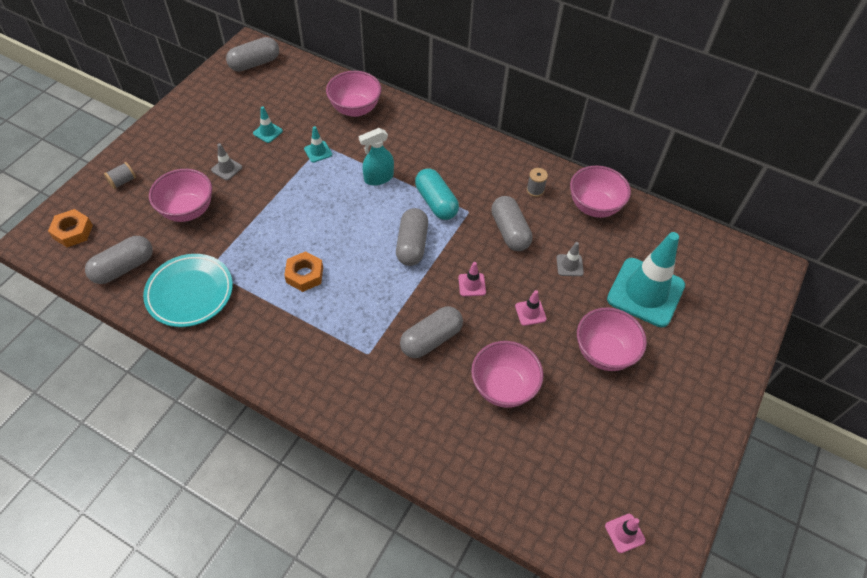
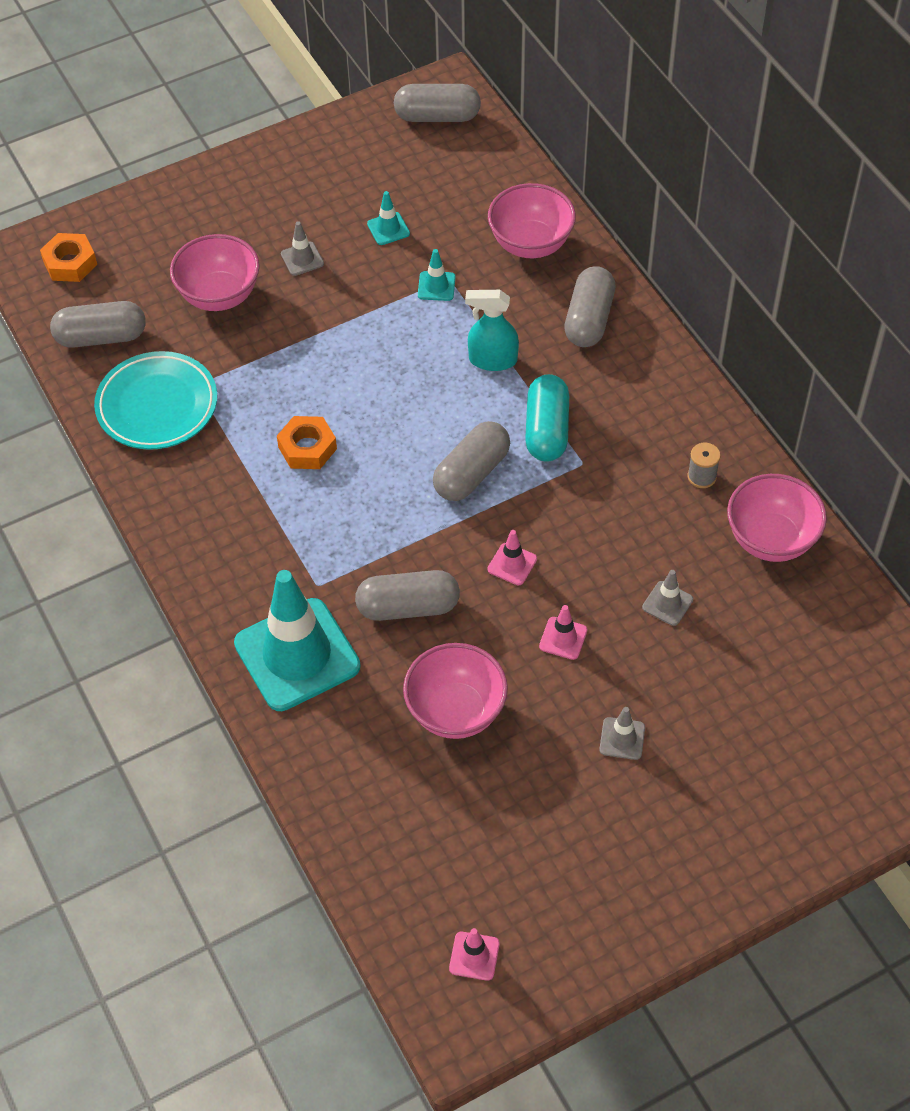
camera: 35 degrees right, 0 degrees up
grey spool [104,162,136,189] -> none
grey capsule [491,196,532,251] -> grey capsule moved to [564,266,615,347]
pink bowl [577,307,647,371] -> grey traffic cone [599,707,645,760]
turquoise traffic cone [607,232,685,327] -> turquoise traffic cone moved to [234,570,361,711]

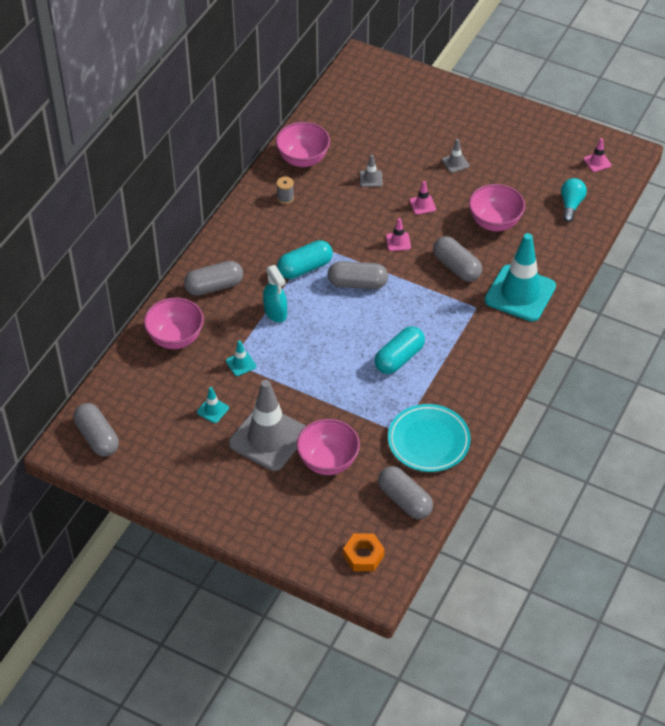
camera: 125 degrees left, 5 degrees down
orange nut [277,416,337,469] -> turquoise capsule [374,326,425,374]
grey traffic cone [281,221,324,276] -> grey traffic cone [229,380,306,471], size x2.46
none -> turquoise light bulb [561,178,587,222]

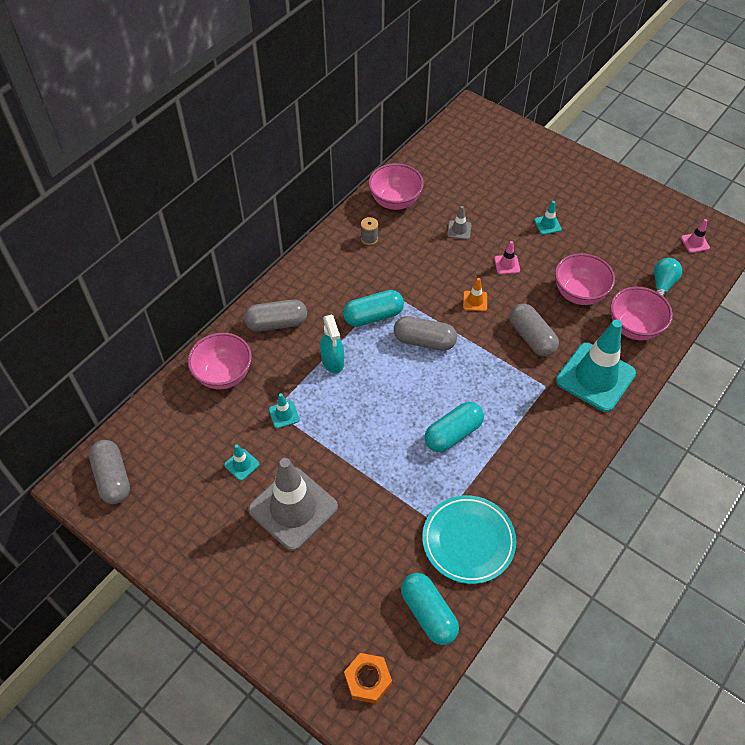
camera: 10 degrees right, 5 degrees up
pink bowl [296,419,360,475] -> pink bowl moved to [610,287,673,340]
grey capsule [378,466,433,519] -> turquoise capsule [401,573,459,645]
pink traffic cone [386,218,411,251] -> orange traffic cone [463,278,487,311]
grey traffic cone [442,139,469,173] -> turquoise traffic cone [534,201,562,235]

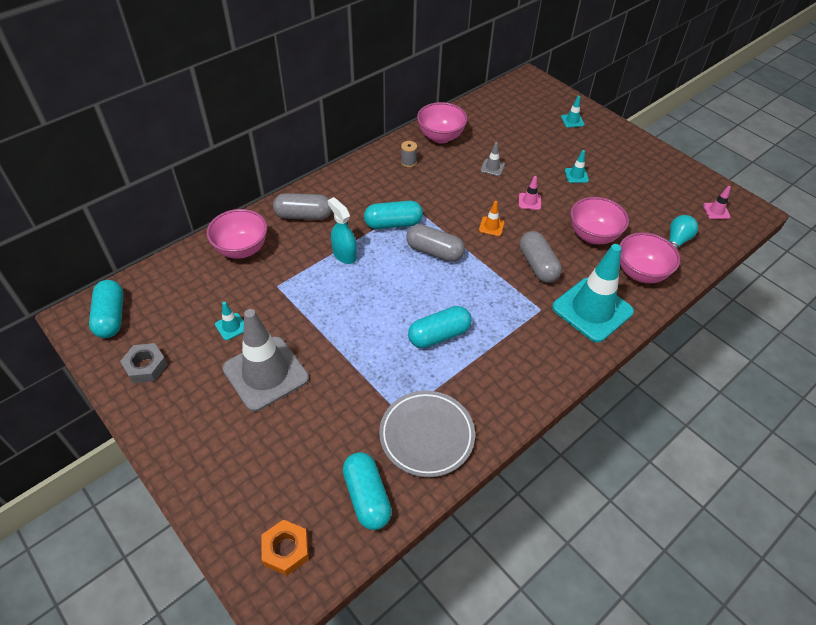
camera: 10 degrees right, 5 degrees down
grey capsule [89,440,130,504] -> turquoise capsule [89,280,124,338]
turquoise traffic cone [269,393,299,428] -> turquoise traffic cone moved to [561,96,584,128]
turquoise spray bottle [320,314,344,374] -> turquoise spray bottle turned 150 degrees clockwise [328,197,357,264]
turquoise plate [422,495,516,584] -> grey plate [379,391,475,477]
none -> grey nut [120,343,168,383]

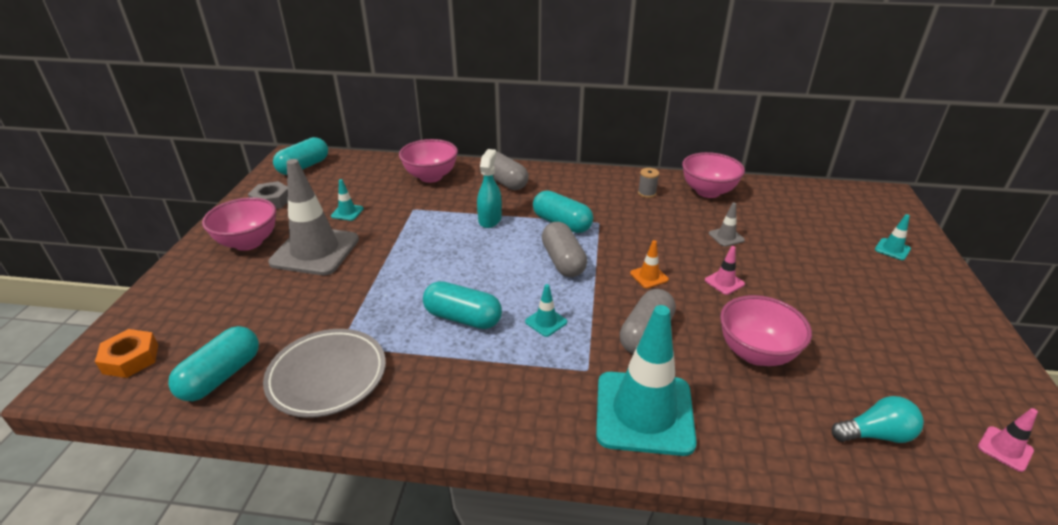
camera: 50 degrees right, 15 degrees down
turquoise traffic cone [565,150,589,183] -> turquoise traffic cone moved to [525,284,567,337]
pink bowl [619,232,680,283] -> pink bowl moved to [202,197,276,251]

